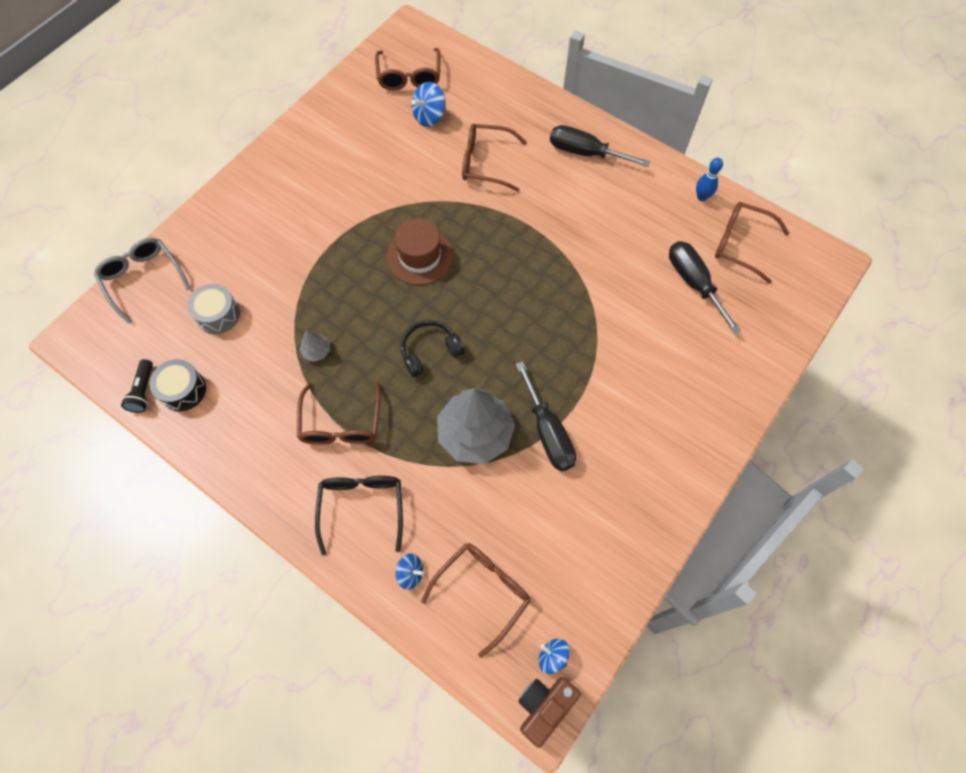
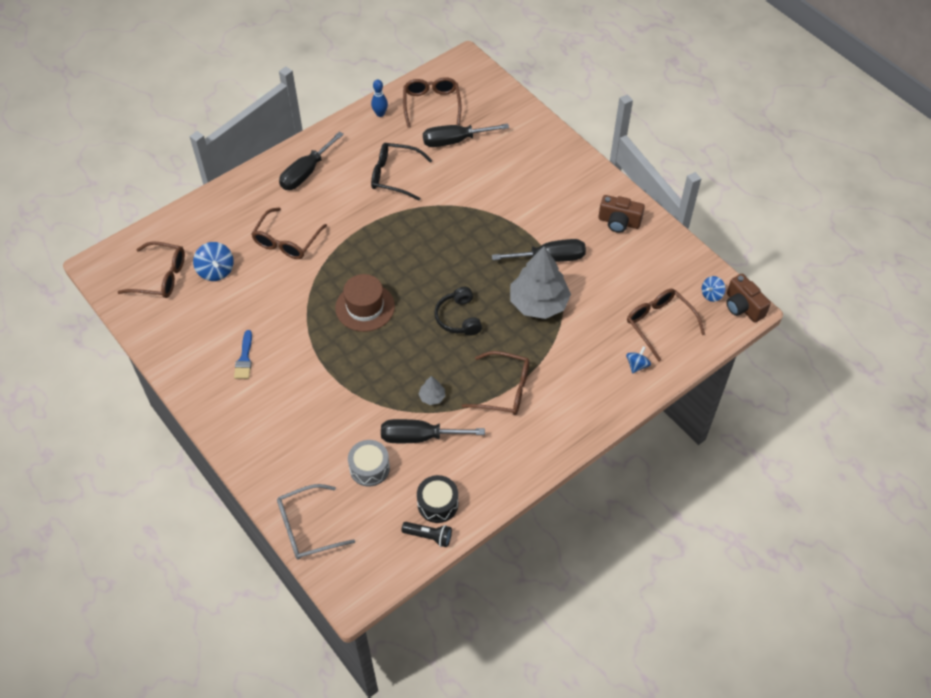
camera: 75 degrees left, 10 degrees down
black glasses [315,476,403,556] -> black glasses moved to [371,143,433,200]
brown glasses [715,202,790,284] -> brown glasses turned 135 degrees clockwise [403,77,461,128]
none -> blue brush [234,330,252,379]
none -> black screwdriver [381,419,485,443]
none -> brown camera [598,195,645,233]

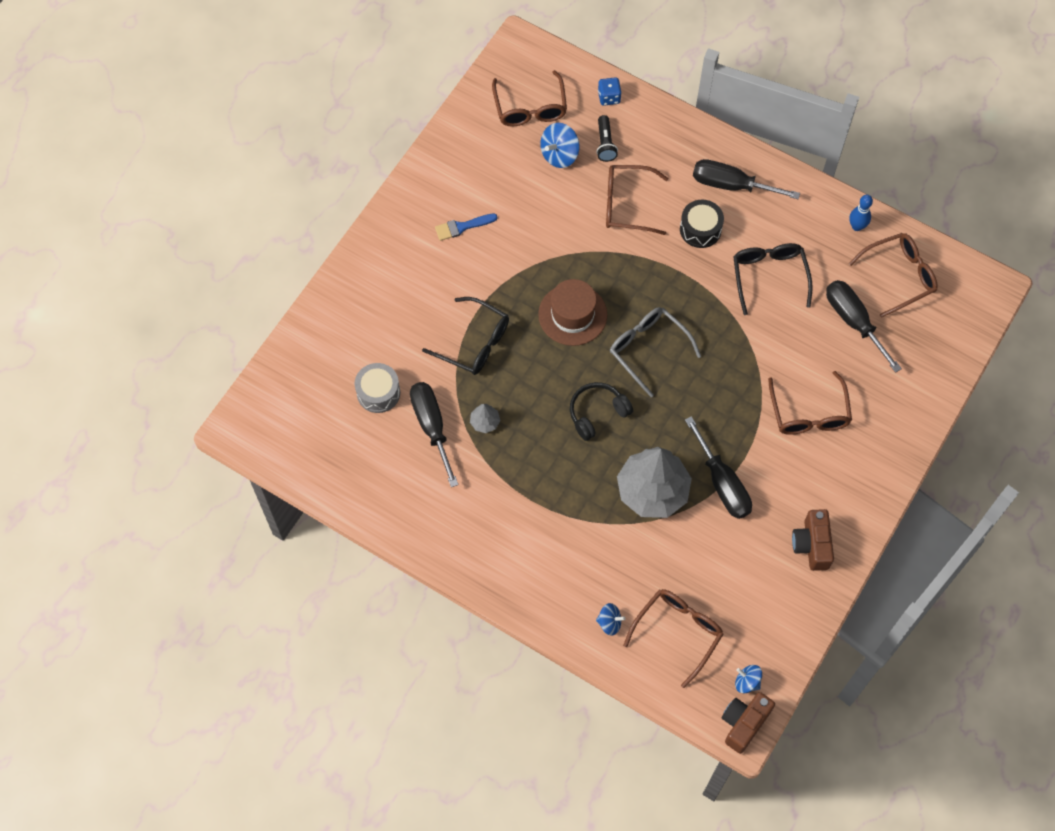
camera: 70 degrees right, 10 degrees up
grey glasses [277,484,355,560] -> grey glasses moved to [610,307,701,397]
black flashlight [401,522,452,547] -> black flashlight moved to [596,115,618,162]
black drum [417,475,458,523] -> black drum moved to [680,200,724,248]
brown glasses [462,351,530,415] -> brown glasses moved to [768,371,852,435]
none -> black glasses [422,297,509,375]
none -> blue dice [598,77,622,106]

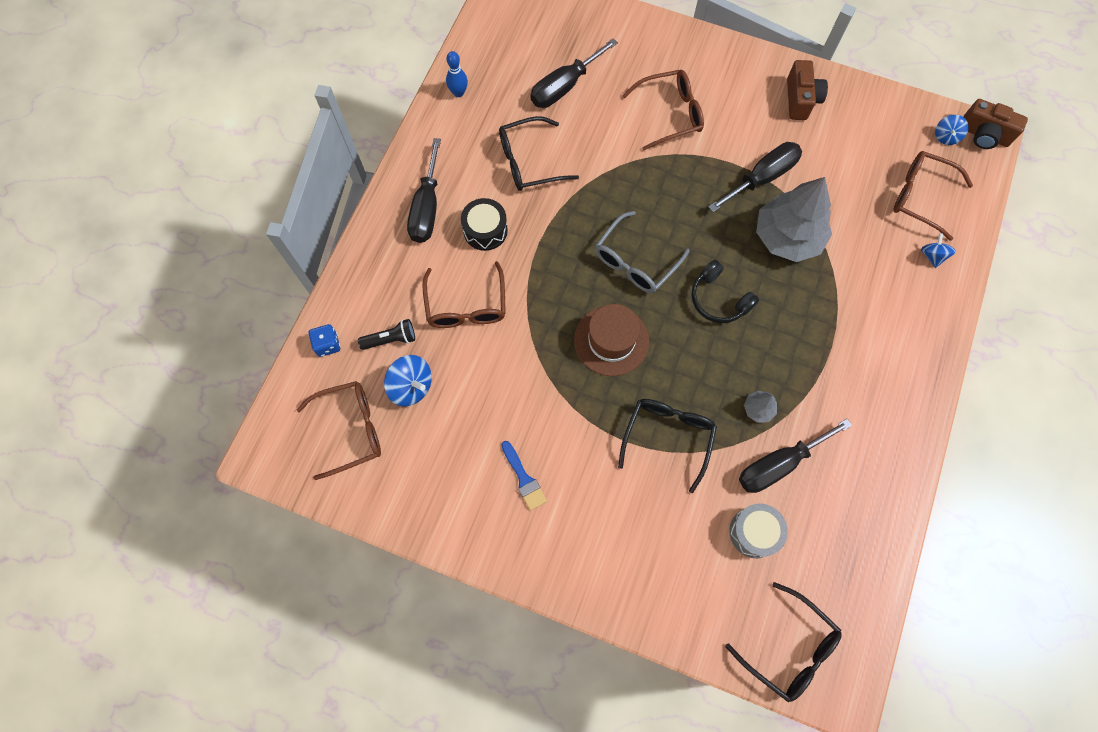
camera: 100 degrees left, 5 degrees up
brown camera [792,509,834,571] -> brown camera turned 75 degrees counterclockwise [787,60,828,120]
brown glasses [849,233,938,318] -> none
none -> black glasses [725,582,842,702]

